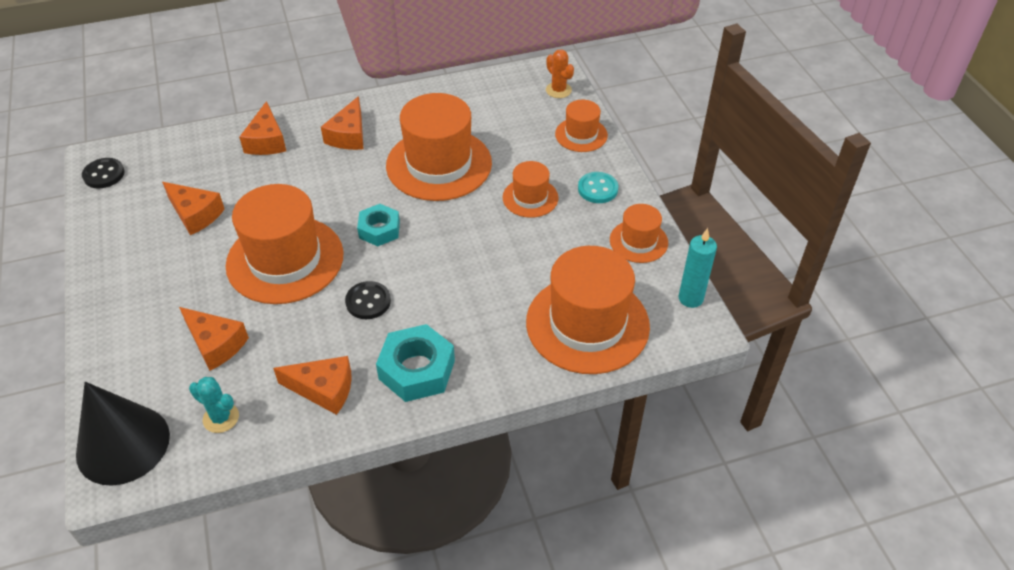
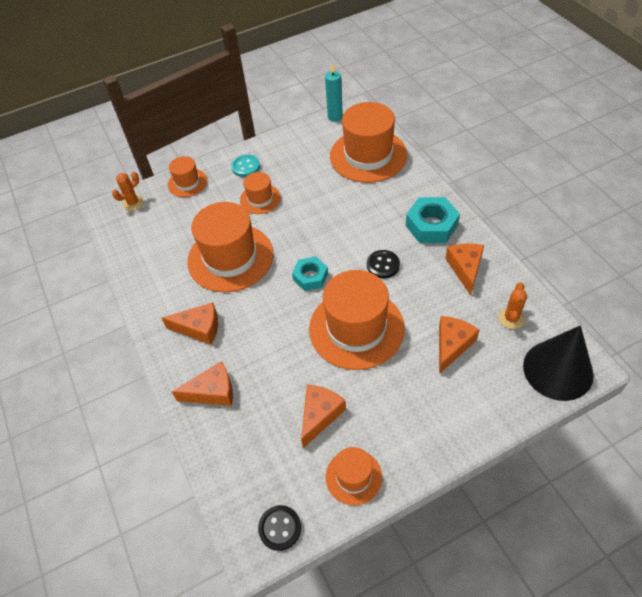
camera: 95 degrees left, 5 degrees up
turquoise cactus [189,377,239,433] -> orange cactus [498,282,527,329]
orange hat [610,204,668,263] -> orange hat moved to [325,447,382,506]

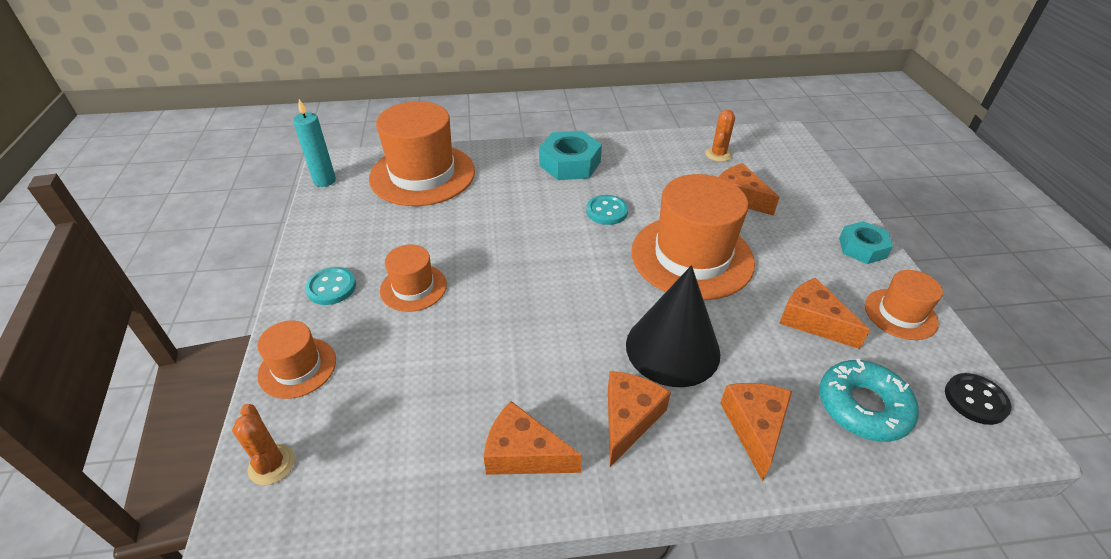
camera: 75 degrees left, 10 degrees down
orange hat [187,202,273,292] -> none
turquoise nut [292,257,328,291] -> turquoise nut moved to [839,221,893,264]
black button [367,250,400,278] -> turquoise button [586,195,628,225]
orange cheese [445,243,484,295] -> orange cheese moved to [484,401,582,475]
orange cactus [498,282,527,329] -> orange cactus turned 75 degrees clockwise [705,110,735,162]
black cone [523,325,594,401] -> black cone moved to [626,265,720,387]
none -> turquoise donut [819,359,919,442]

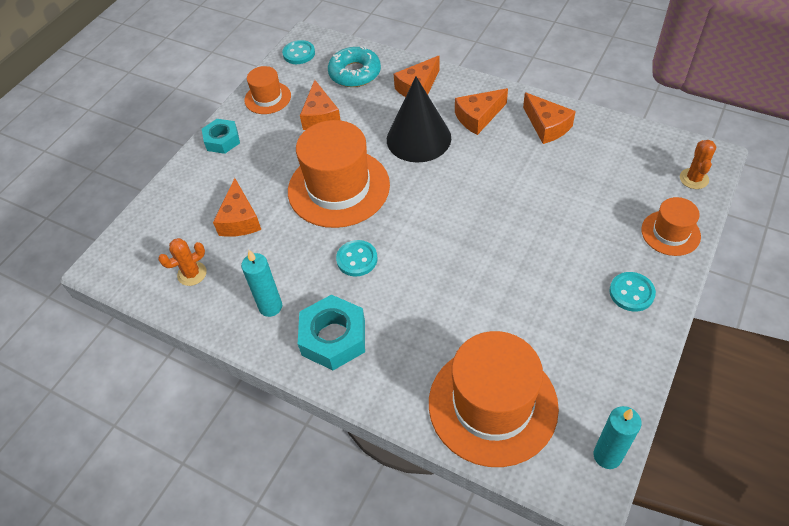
camera: 140 degrees left, 10 degrees up
orange hat [380,244,447,312] -> none
black button [945,373,1011,425] -> turquoise button [282,40,315,64]
none -> turquoise candle [241,250,282,317]

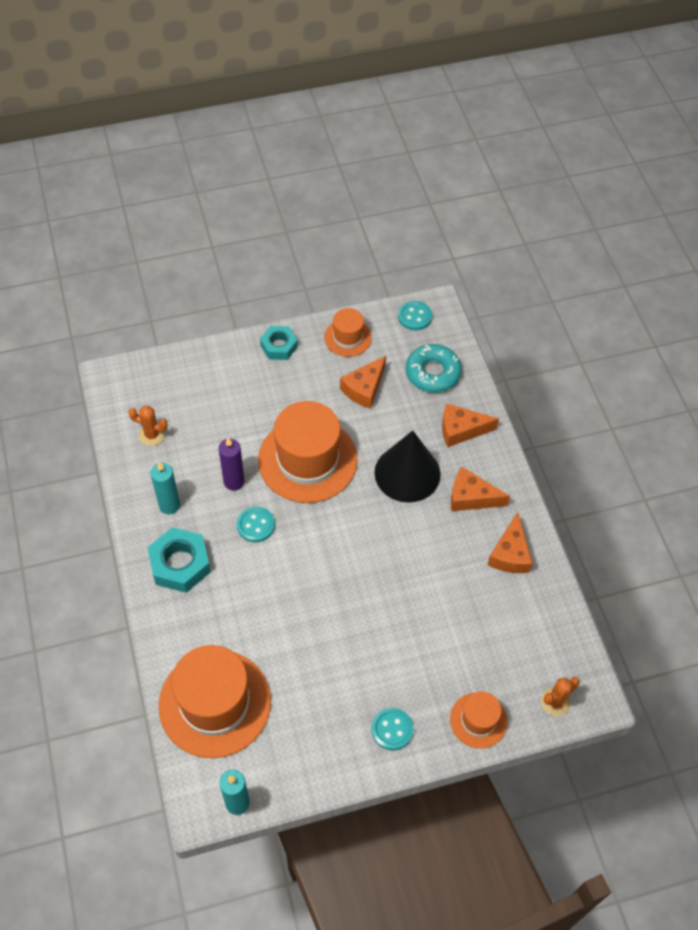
camera: 40 degrees right, 5 degrees up
orange cheese [213,178,261,237] -> none
none -> purple candle [219,438,245,491]

